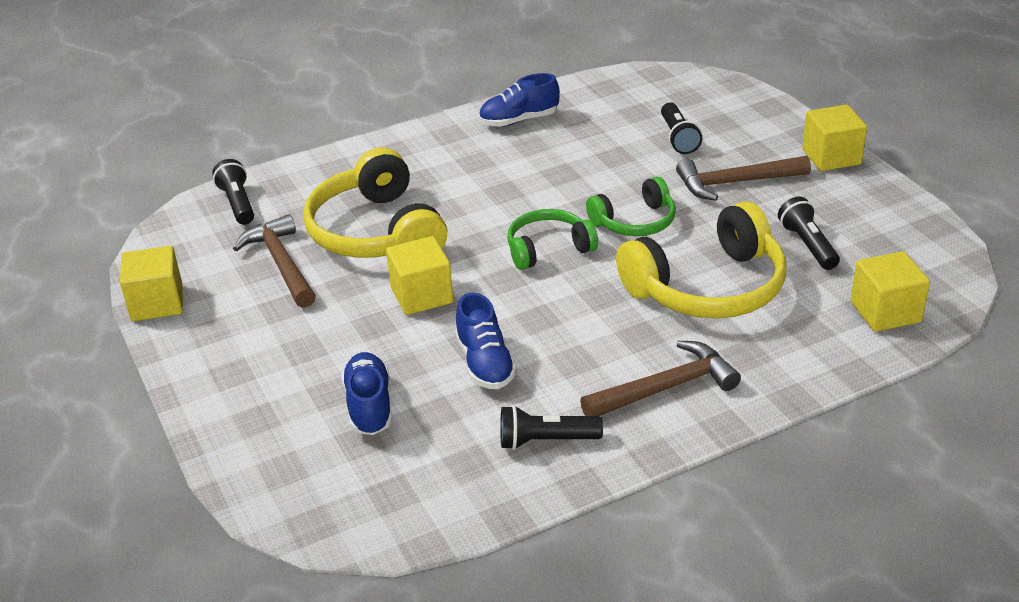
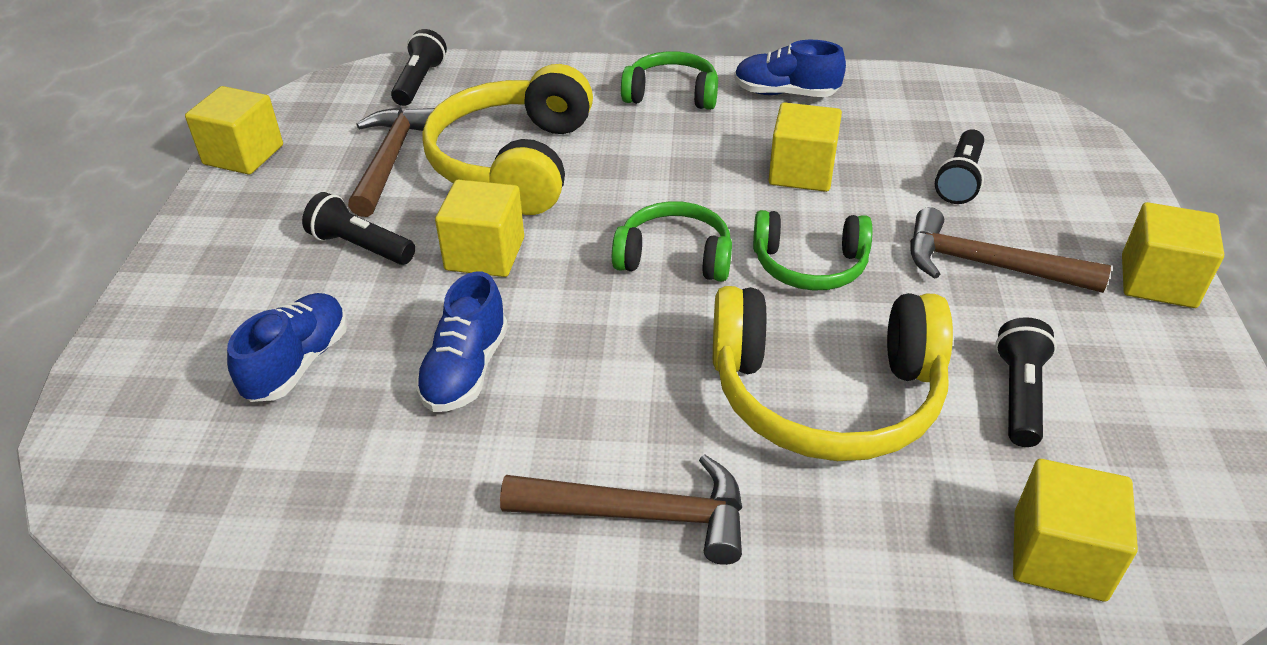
camera: 30 degrees right, 5 degrees up
black flashlight [500,405,603,450] -> black flashlight moved to [302,192,415,265]
none -> green headphones [621,51,718,110]
none -> yellow cube [769,102,842,192]

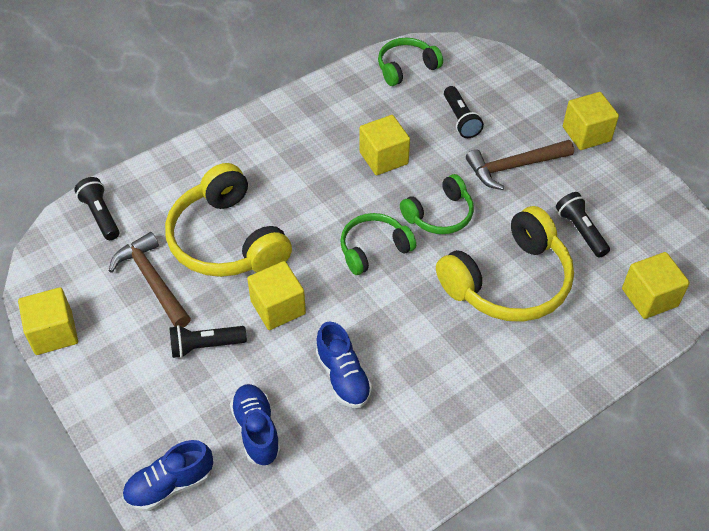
camera: 40 degrees left, 10 degrees up
brown hammer [500,455,742,565] -> none
green headphones [621,51,718,110] -> green headphones moved to [378,38,443,86]
blue shoe [734,40,846,97] -> blue shoe moved to [122,440,213,511]

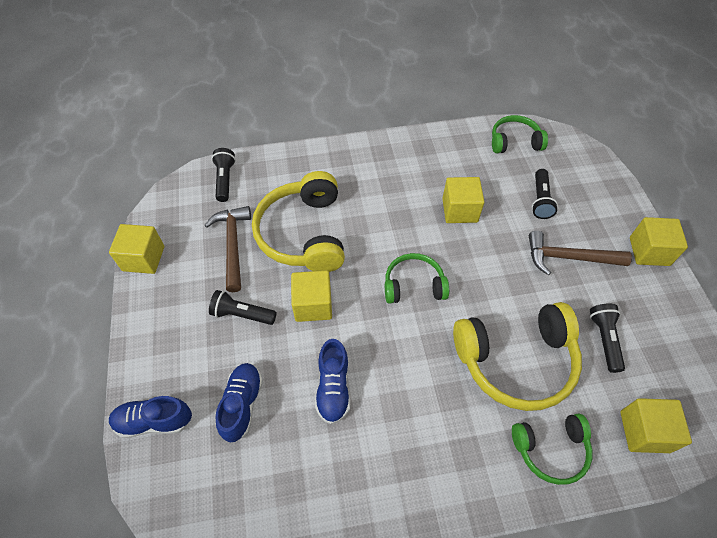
camera: 25 degrees right, 5 degrees up
green headphones [400,174,474,234] -> green headphones moved to [512,413,592,485]

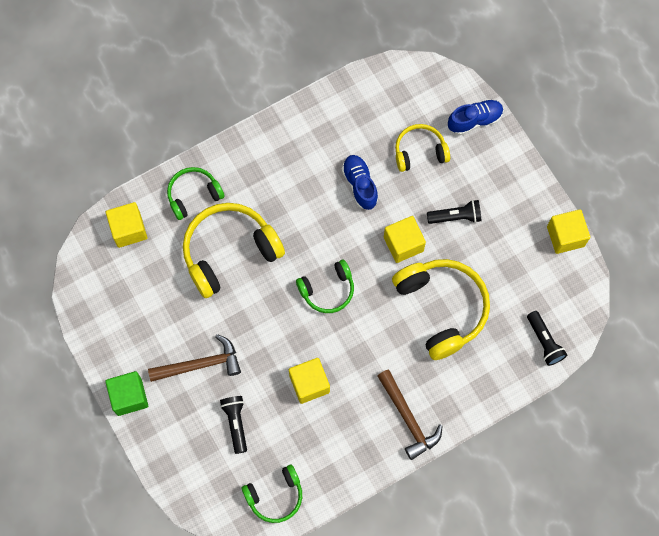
camera: 160 degrees right, 15 degrees up
brown hammer [204,206,251,292] -> brown hammer moved to [377,369,443,460]
blue shoe [216,363,263,442] -> yellow headphones [395,124,450,172]
black flashlight [590,304,625,373] -> none
yellow cube [630,217,688,266] -> green cube [105,371,148,416]

